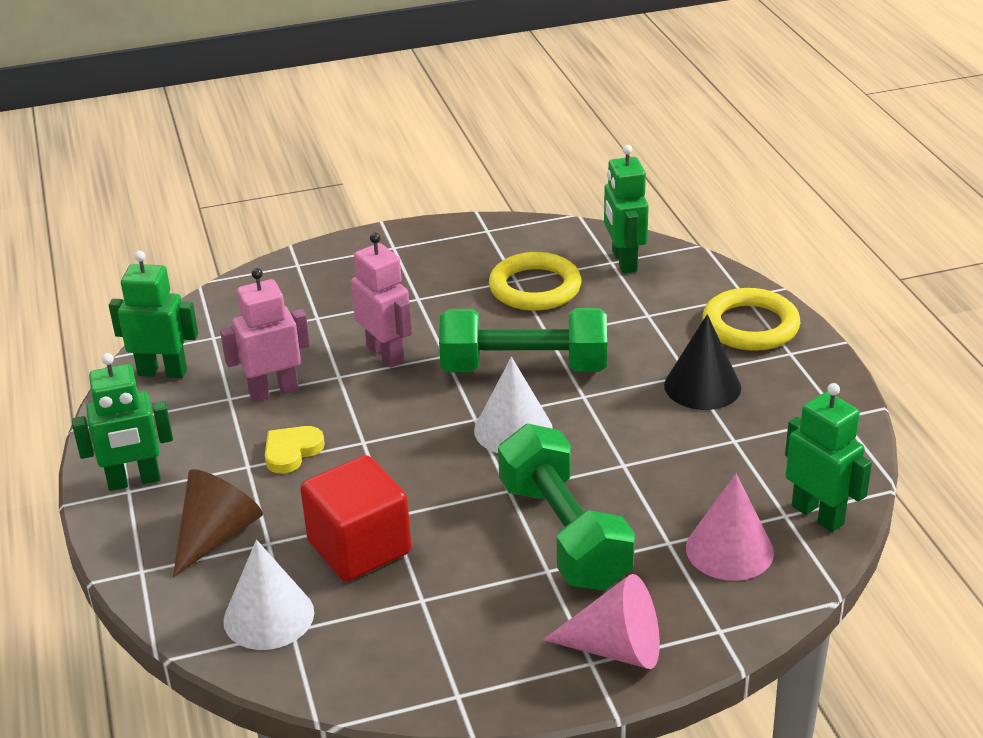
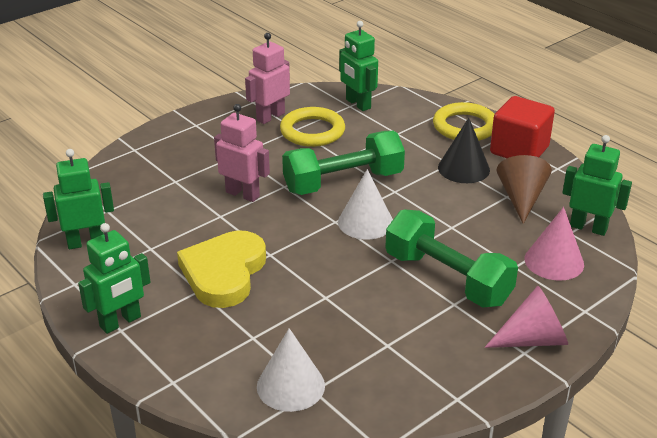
camera: 25 degrees left, 0 degrees up
brown cone [173,469,263,577] -> brown cone moved to [496,155,552,224]
pink robot [220,268,310,402] -> pink robot moved to [245,33,290,124]
yellow heart [265,426,325,474] -> yellow heart [177,230,266,308], size x2.02
red cube [300,455,411,581] -> red cube moved to [490,96,555,158]

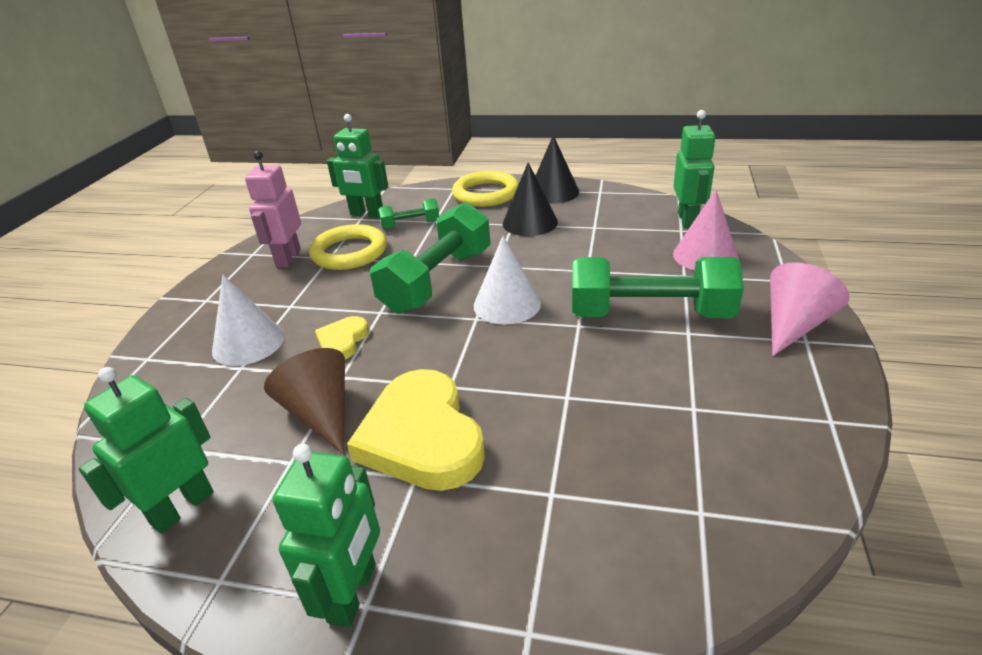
camera: 35 degrees left, 0 degrees up
pink robot [214,104,270,202] -> yellow heart [315,316,369,359]
white cone [257,328,325,412] -> white cone moved to [212,275,285,366]
red cube [490,96,555,158] -> black cone [536,135,579,204]
brown cone [496,155,552,224] -> brown cone moved to [264,348,345,455]
green robot [562,135,632,236] -> green robot turned 105 degrees clockwise [673,110,716,229]
none -> green dumbbell [378,198,439,229]

